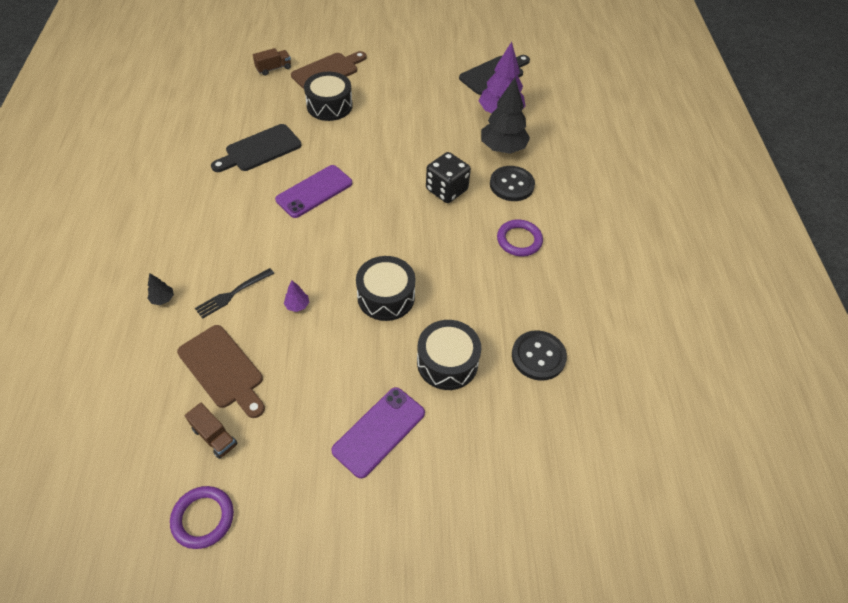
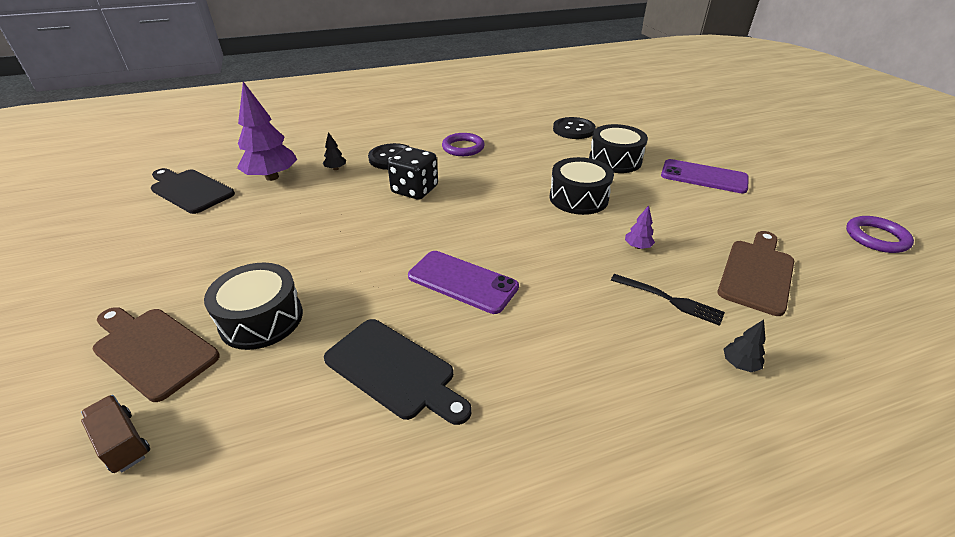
camera: 105 degrees left, 15 degrees down
brown truck [185,403,238,459] -> none
black tree [481,78,530,154] -> black tree [323,132,346,170], size x0.42

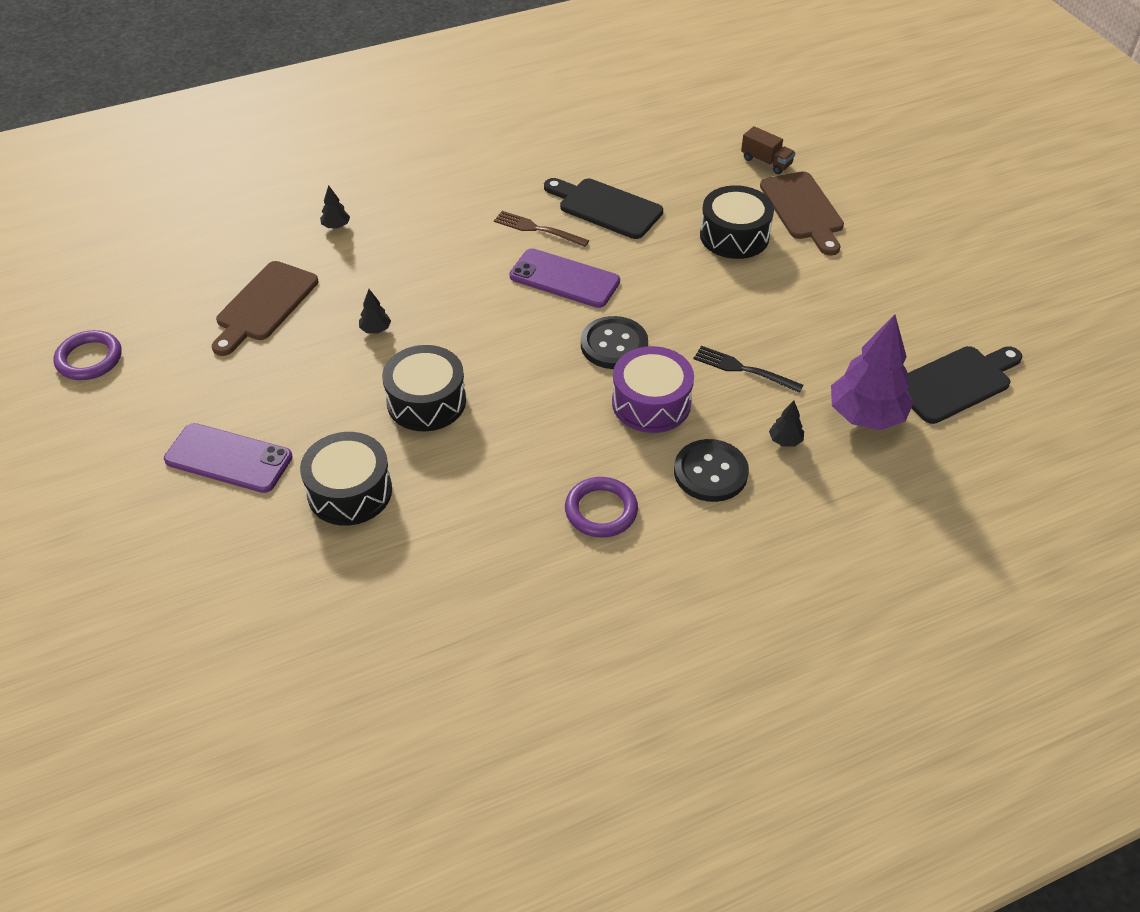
camera: 175 degrees right, 10 degrees up
brown cutting board [93,307,220,402] -> brown cutting board turned 45 degrees clockwise [760,171,844,256]
black cutting board [151,168,235,214] -> black cutting board turned 60 degrees counterclockwise [907,346,1023,424]
black dice [387,147,438,200] -> purple drum [612,346,694,433]
black button [553,117,596,139] -> black button moved to [581,316,648,369]
black fork [611,274,725,326] -> black fork moved to [693,346,804,393]
purple tree [625,205,655,249] -> black tree [359,289,391,334]
none -> brown fork [494,211,589,247]

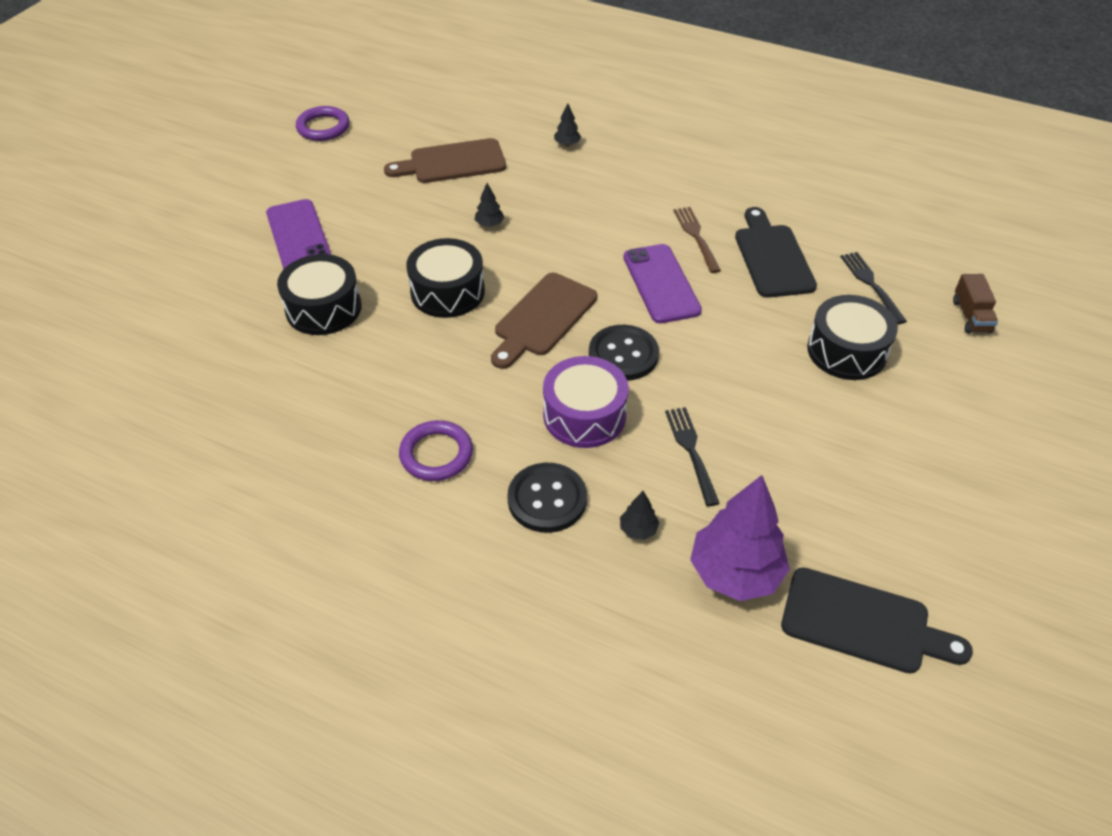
camera: 50 degrees right, 0 degrees up
brown cutting board [760,171,844,256] -> brown cutting board moved to [491,273,597,369]
none -> black fork [840,252,907,324]

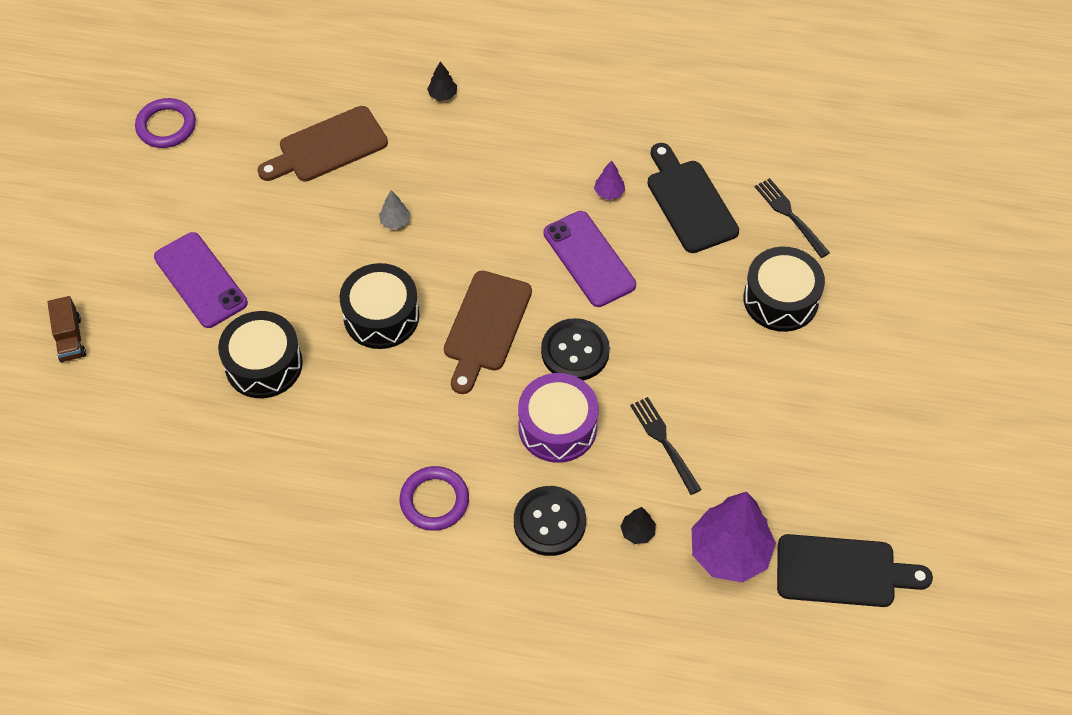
camera: 15 degrees left, 10 degrees up
black tree [475,183,504,227] -> grey tree [379,190,411,229]
brown fork [674,207,721,273] -> purple tree [594,160,625,200]
brown truck [953,274,998,334] -> brown truck moved to [47,296,86,362]

